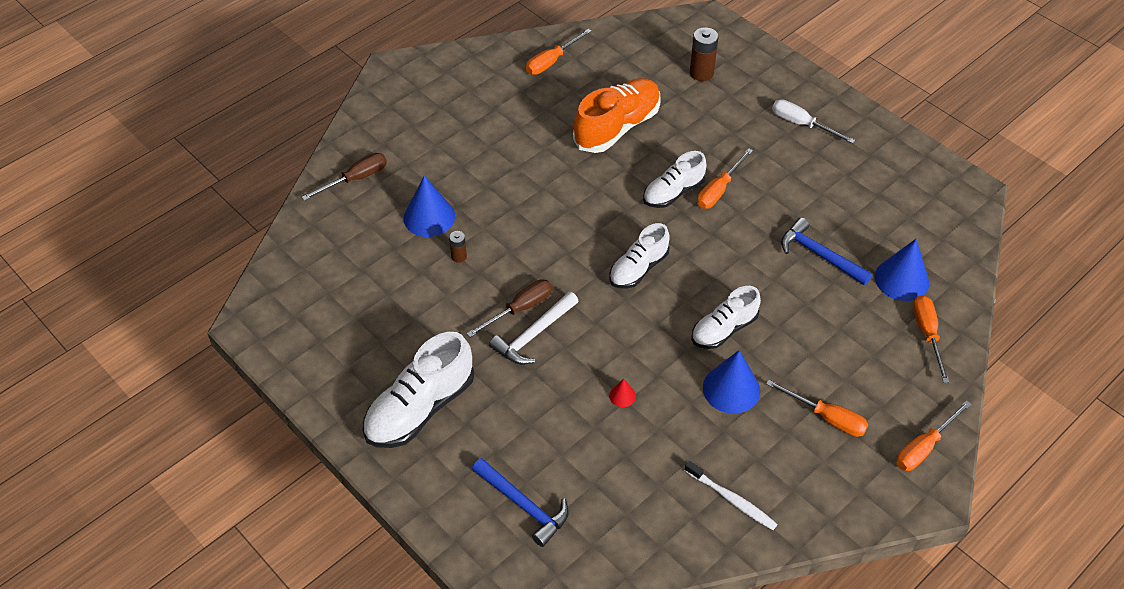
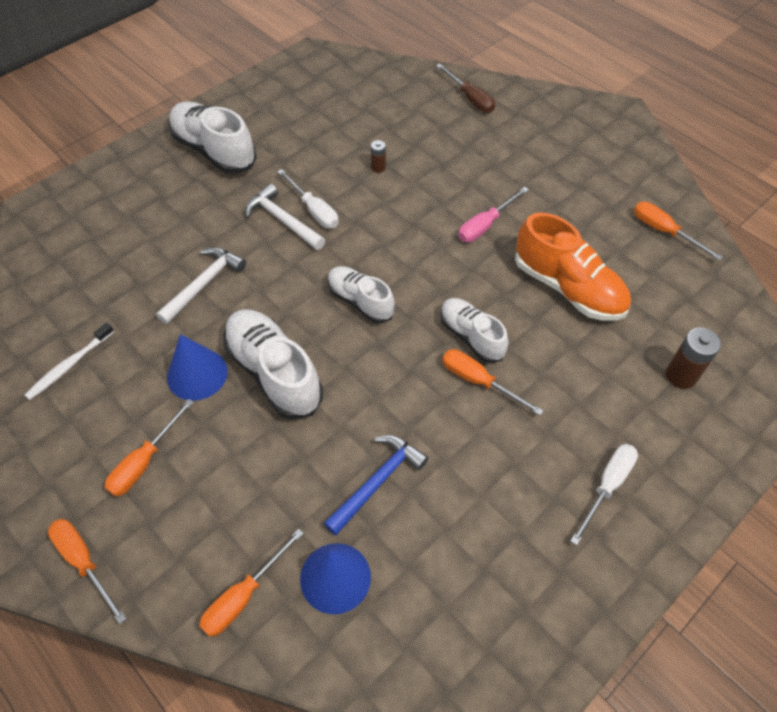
camera: 90 degrees right, 5 degrees up
blue cone [404,176,455,237] -> none
brown screwdriver [466,279,552,337] -> white screwdriver [277,169,339,228]
blue hammer [472,458,569,547] -> none
red cone [609,379,636,407] -> white hammer [156,247,246,324]
white shoe [691,286,761,349] -> white shoe [223,309,323,420], size x1.58
orange screwdriver [913,295,950,383] -> orange screwdriver turned 135 degrees clockwise [199,529,304,637]
none -> pink screwdriver [458,187,529,242]

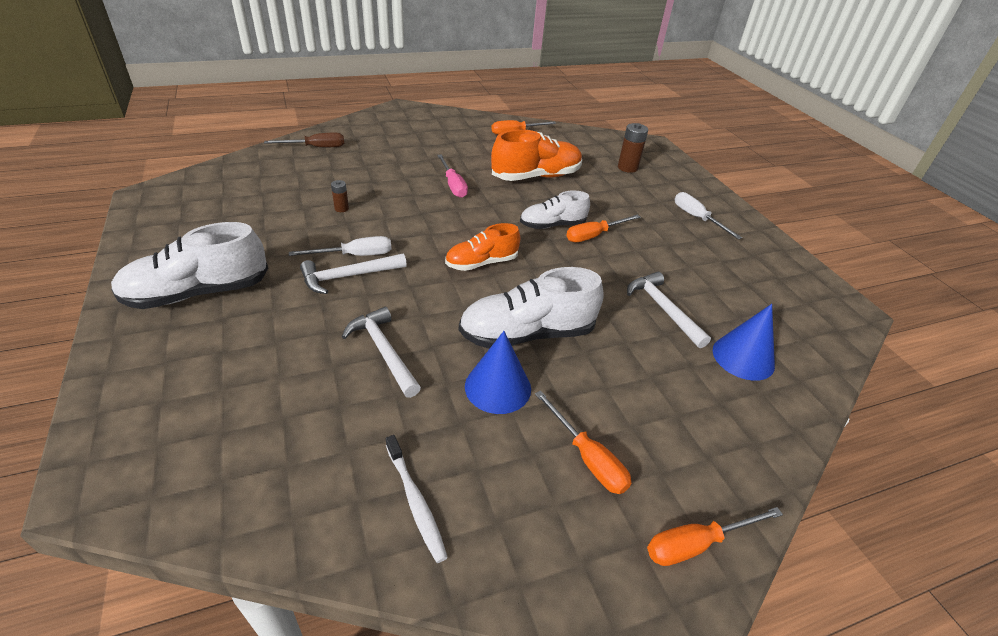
camera: 70 degrees left, 15 degrees down
orange screwdriver [199,529,304,637] -> none
blue hammer [324,435,429,536] -> white hammer [627,272,711,348]
white shoe [328,266,395,323] -> orange shoe [445,223,520,271]

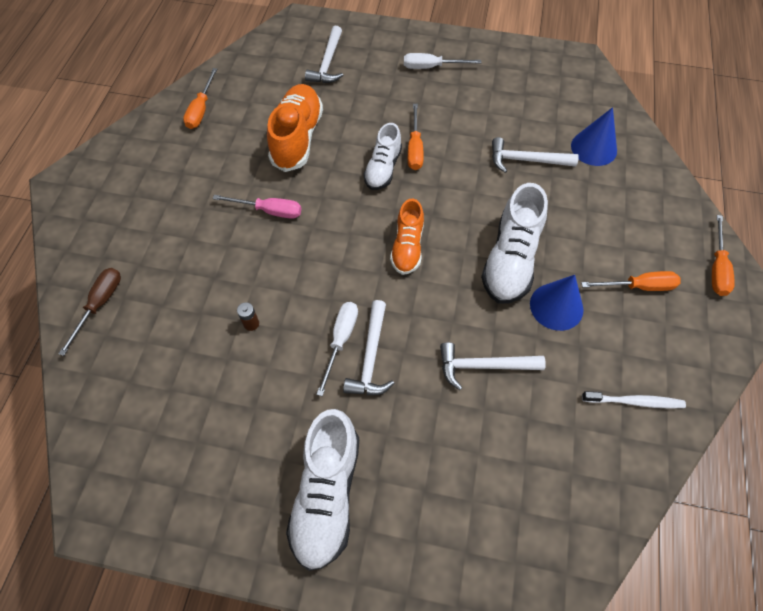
camera: 55 degrees left, 20 degrees up
brown battery [618,123,648,173] -> white hammer [305,26,343,83]

